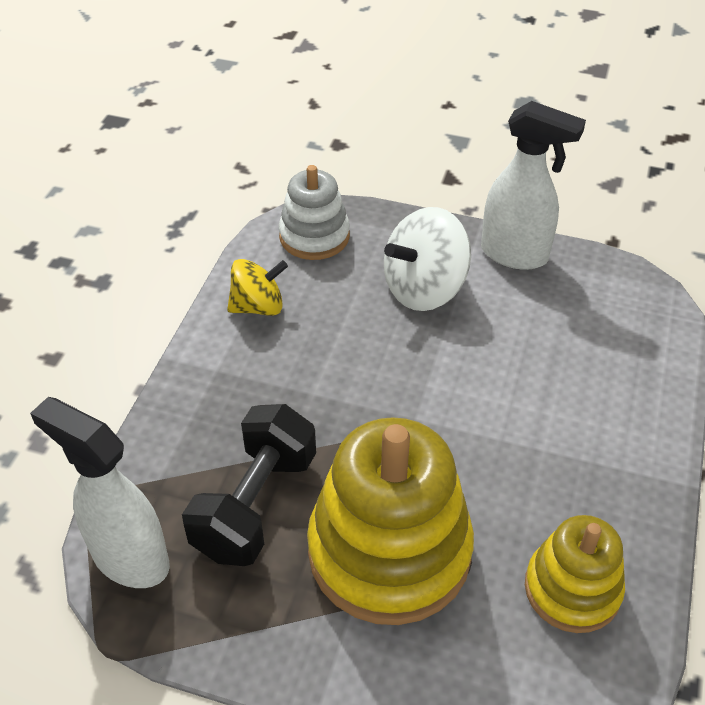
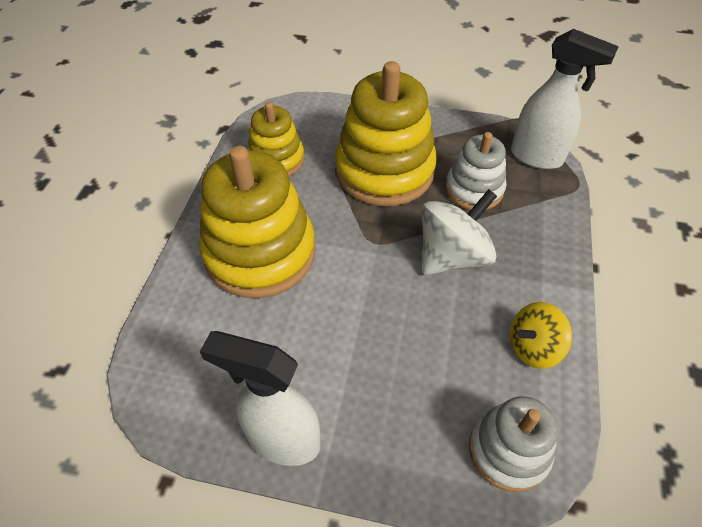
camera: 175 degrees right, 5 degrees up
black dumbbell [182,404,316,566] -> white stacking toy [446,132,507,210]
white spinning top [384,207,471,311] -> white spinning top moved to [421,189,497,275]
none -> yellow stacking toy [200,146,316,298]

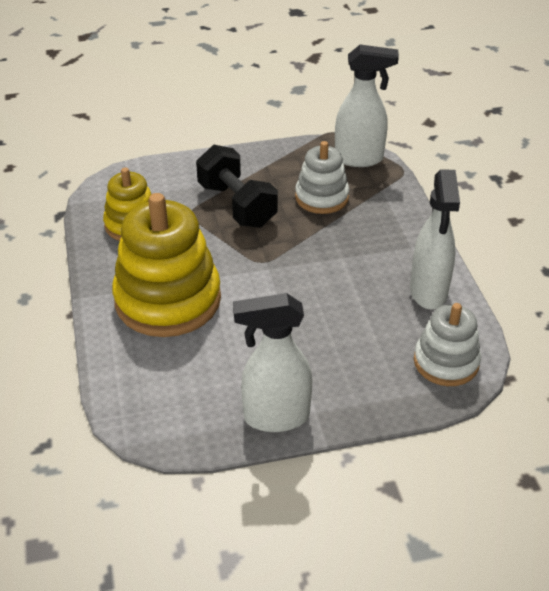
camera: 25 degrees left, 10 degrees down
yellow stacking toy [335,61,437,206] -> black dumbbell [196,145,278,228]
white spinning top [421,189,497,275] -> none
yellow spinning top [510,302,572,369] -> white spray bottle [410,169,460,310]

